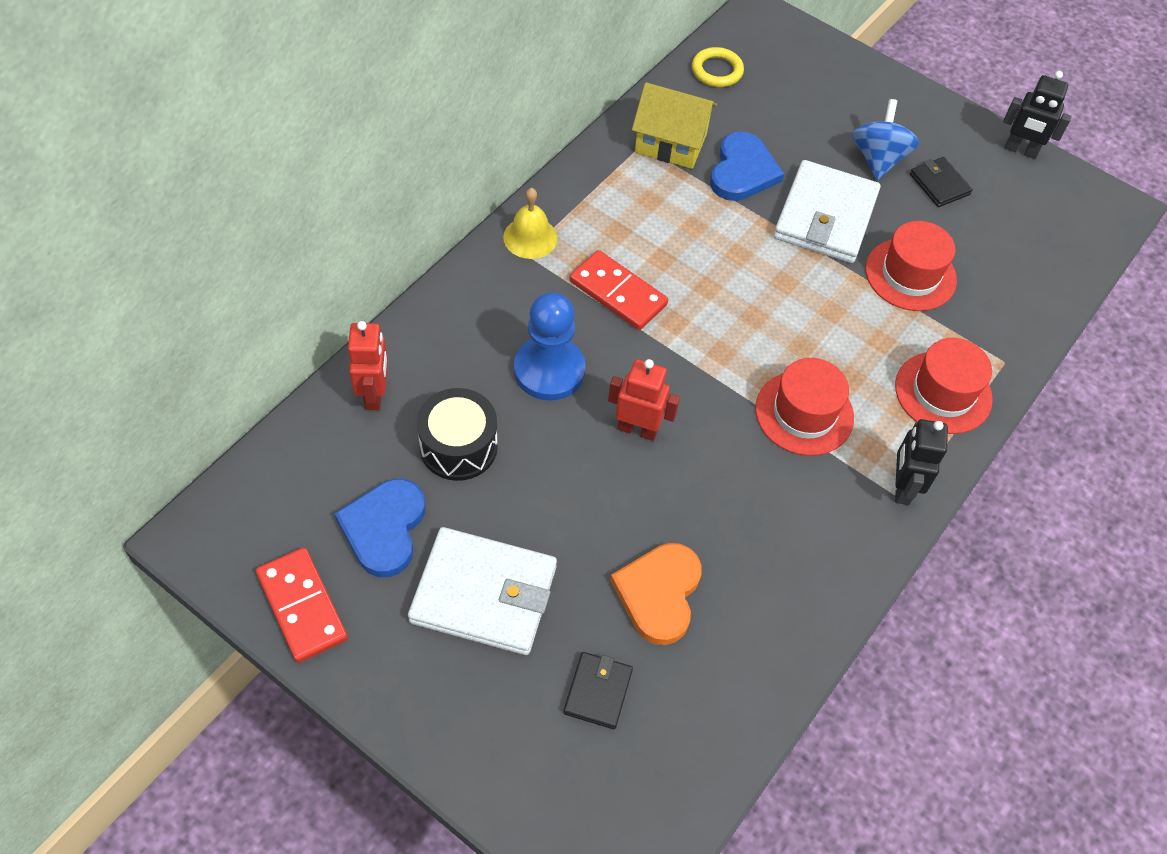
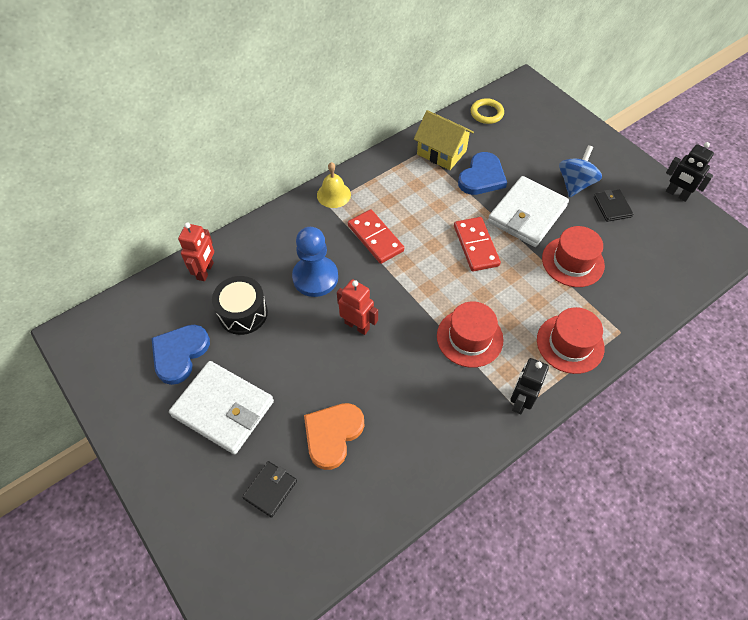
camera: 20 degrees right, 0 degrees up
red domino [256,547,348,663] -> red domino moved to [454,217,501,272]

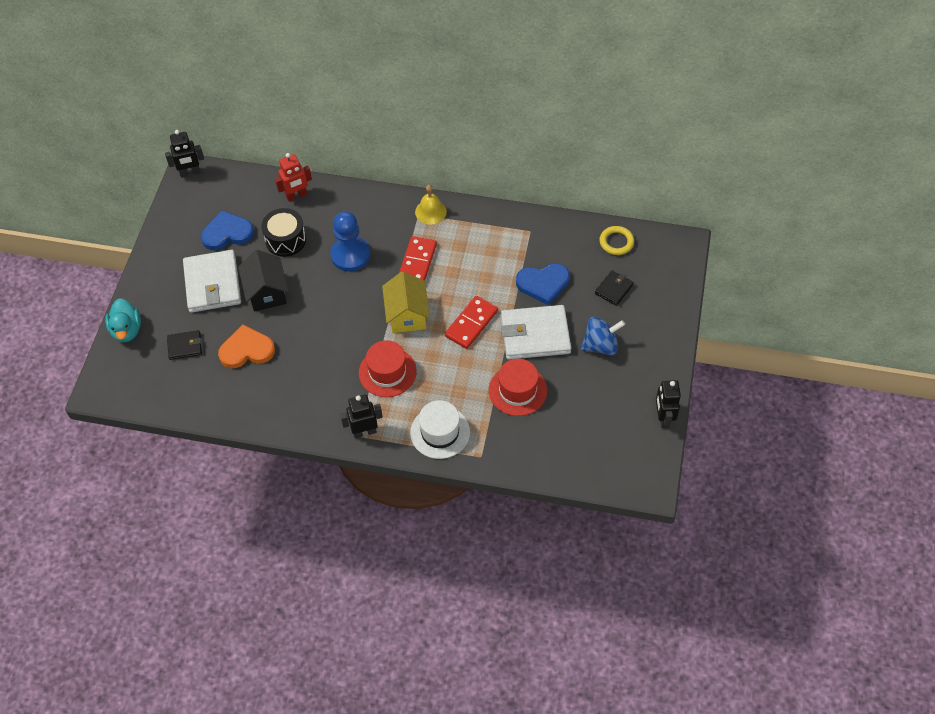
camera: 50 degrees right, 0 degrees up
red robot [337,279,378,335] -> none
yellow house [414,110,474,170] -> yellow house moved to [382,271,430,333]
red hat [537,307,605,374] -> white hat [410,400,470,459]
black wallet [594,190,633,222] -> black wallet moved to [595,270,634,306]
none -> turquoise duck [105,298,141,342]
none -> black robot [165,130,204,178]
none -> black house [238,250,288,312]

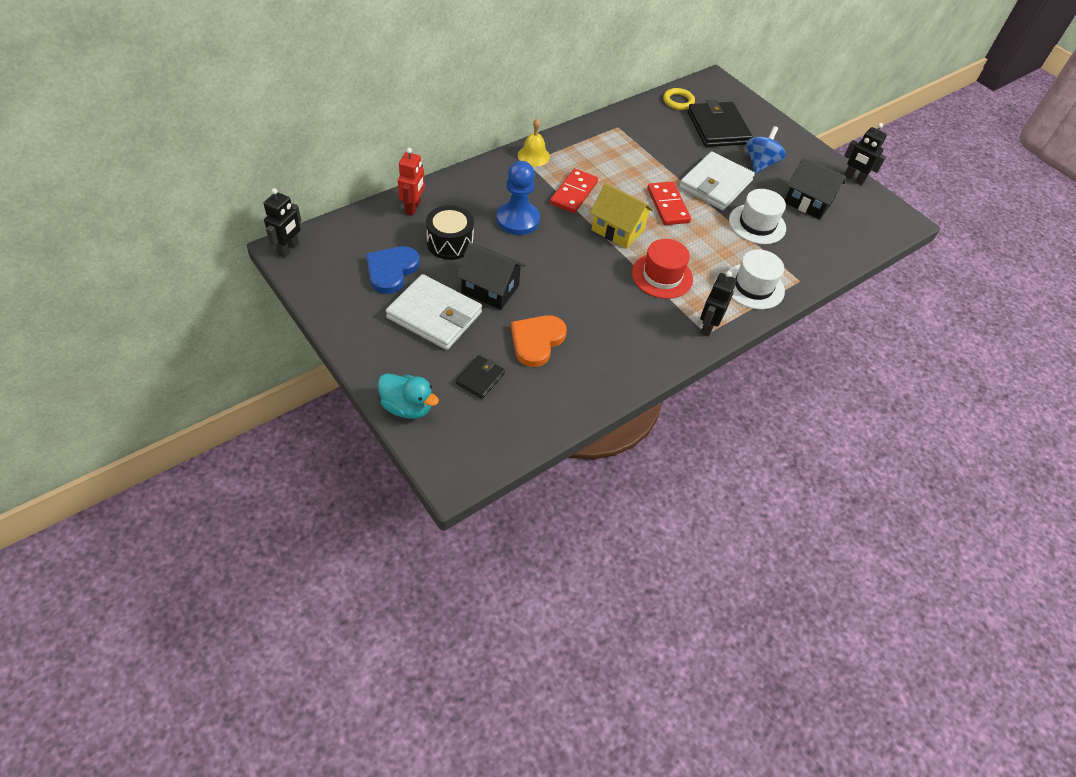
camera: 55 degrees left, 5 degrees down
red domino [399,236,437,281] -> red domino turned 60 degrees clockwise [550,168,598,213]
red hat [489,359,547,416] -> white hat [729,189,786,244]
blue heart [516,263,570,305] -> none
black wallet [595,270,634,306] -> black wallet [688,100,753,147], size x1.97
none -> black house [785,157,846,219]

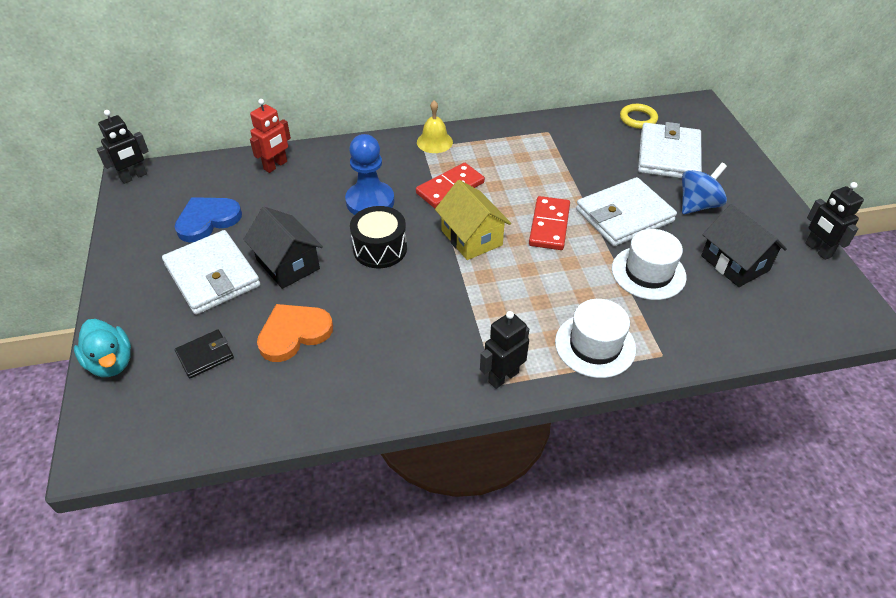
camera: 30 degrees right, 5 degrees down
black drum [426,205,474,260] -> black drum moved to [350,206,407,268]
red hat [632,239,693,299] -> none
black wallet [688,100,753,147] -> white wallet [638,122,702,178]

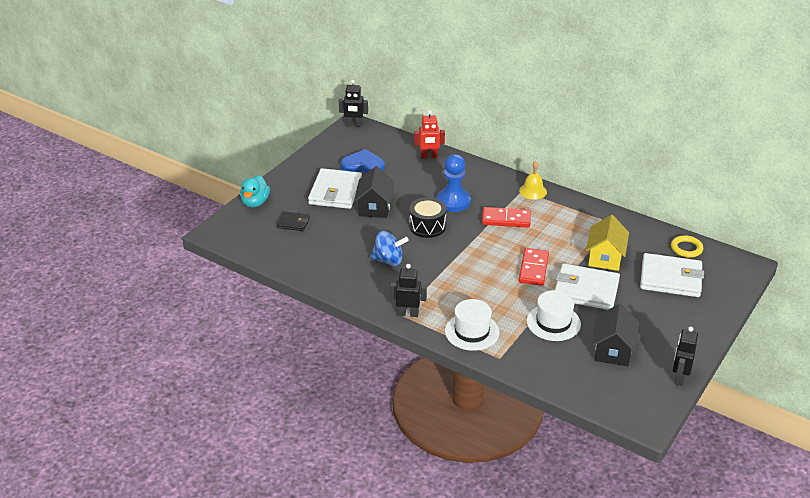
camera: 45 degrees right, 10 degrees down
orange heart [257,304,333,362] -> none
yellow house [435,180,511,260] -> yellow house moved to [586,215,629,271]
red domino [529,196,570,250] -> red domino turned 45 degrees counterclockwise [518,248,549,286]
white wallet [638,122,702,178] -> white wallet turned 45 degrees clockwise [640,253,704,297]
blue spinning top [682,163,727,214] -> blue spinning top moved to [370,231,409,266]

